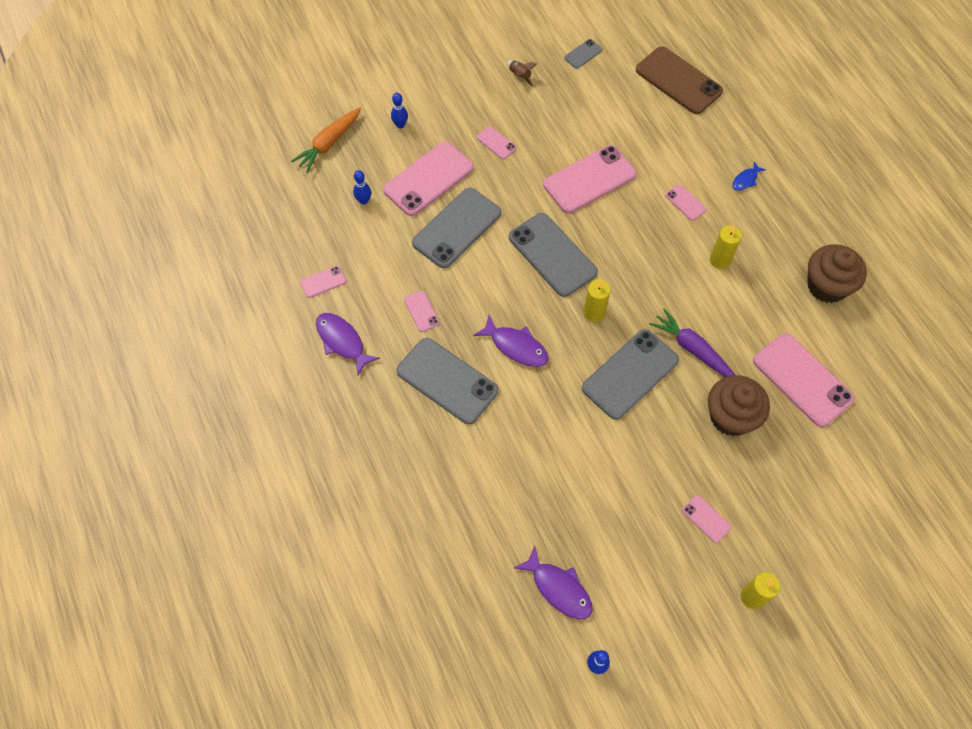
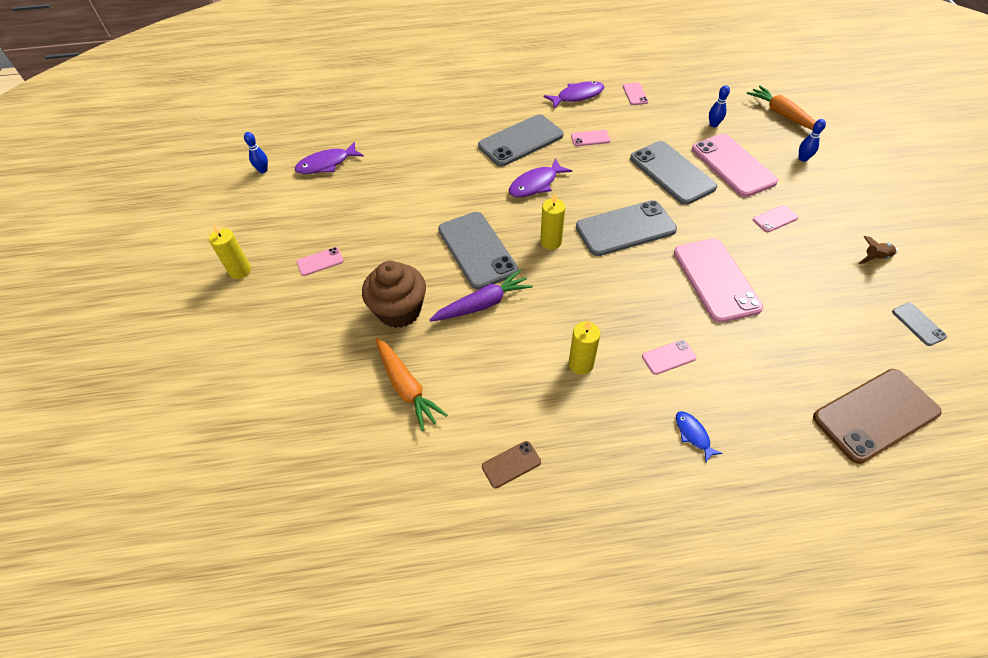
camera: 110 degrees right, 10 degrees down
pink phone [753,333,855,427] -> orange carrot [375,338,448,431]
brown cupcake [807,244,867,303] -> brown phone [482,441,541,488]

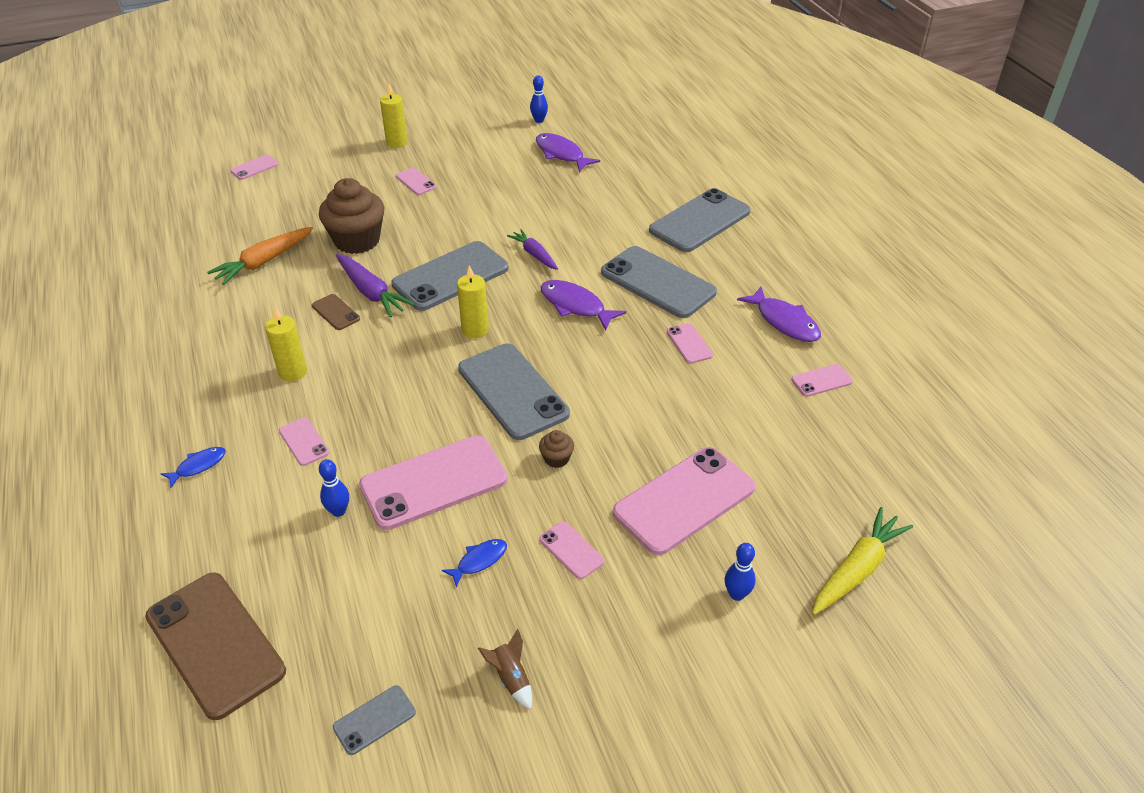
camera: 75 degrees right, 10 degrees down
brown phone [482,441,541,488] -> brown phone moved to [312,294,360,330]
grey phone [630,141,717,205] -> grey phone moved to [649,188,751,252]
blue bowling pin [709,85,730,127] -> blue bowling pin moved to [319,459,349,517]
orange carrot [747,86,815,130] -> yellow carrot [812,507,913,615]
none -> pink phone [230,155,279,180]
none -> blue fish [442,539,507,587]
none -> purple carrot [507,229,558,270]
none -> brown cupcake [539,430,574,468]

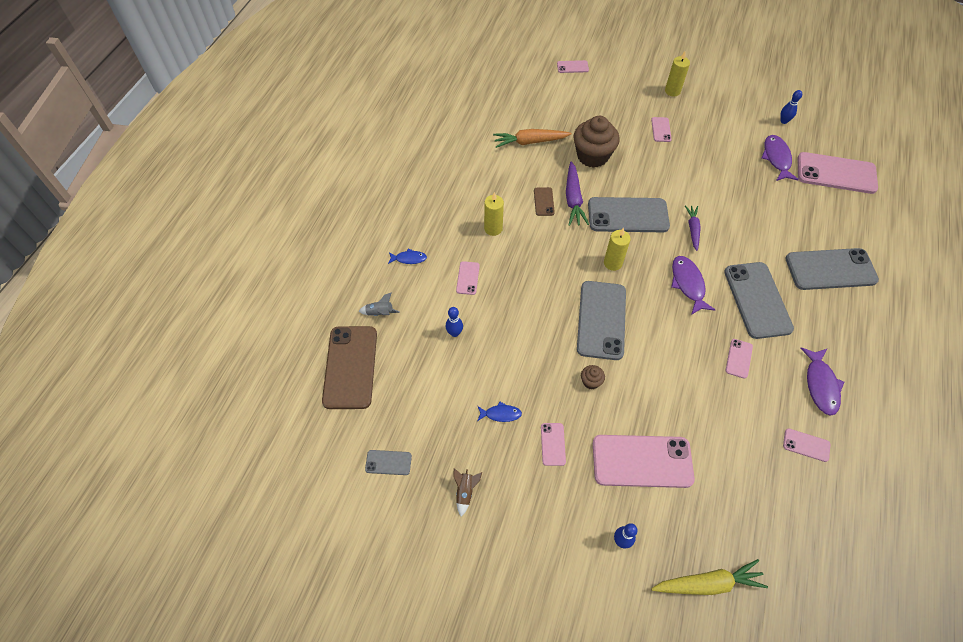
camera: 40 degrees right, 15 degrees up
pink phone [359,435,508,530] -> pink phone moved to [798,152,878,194]
none -> grey rocket [359,292,400,316]

